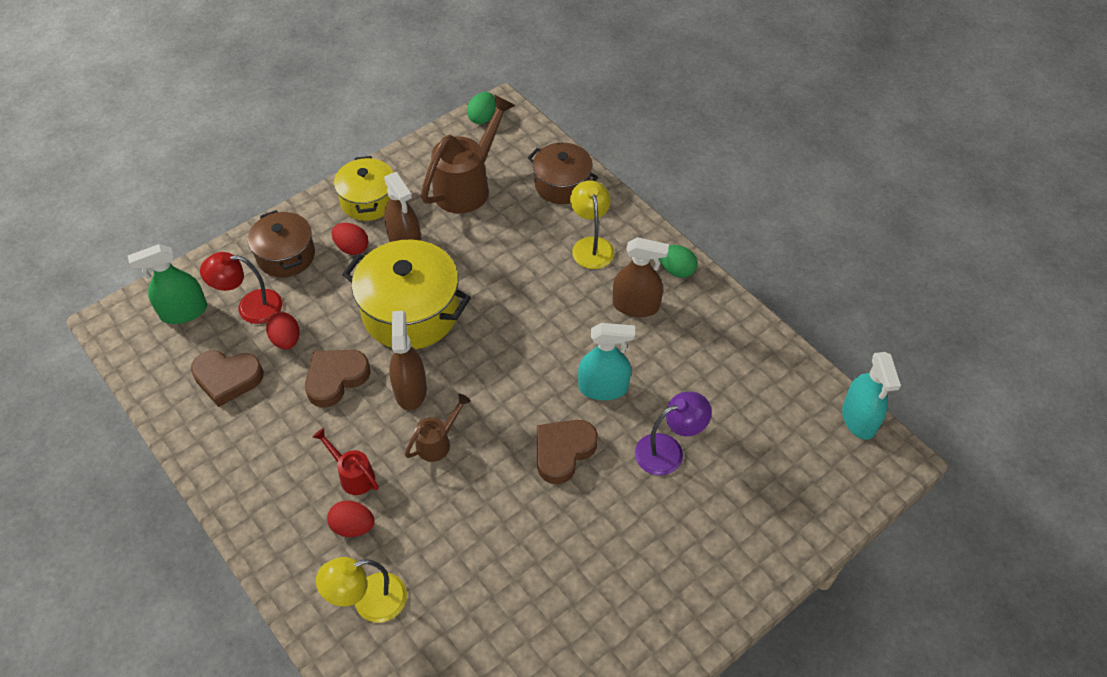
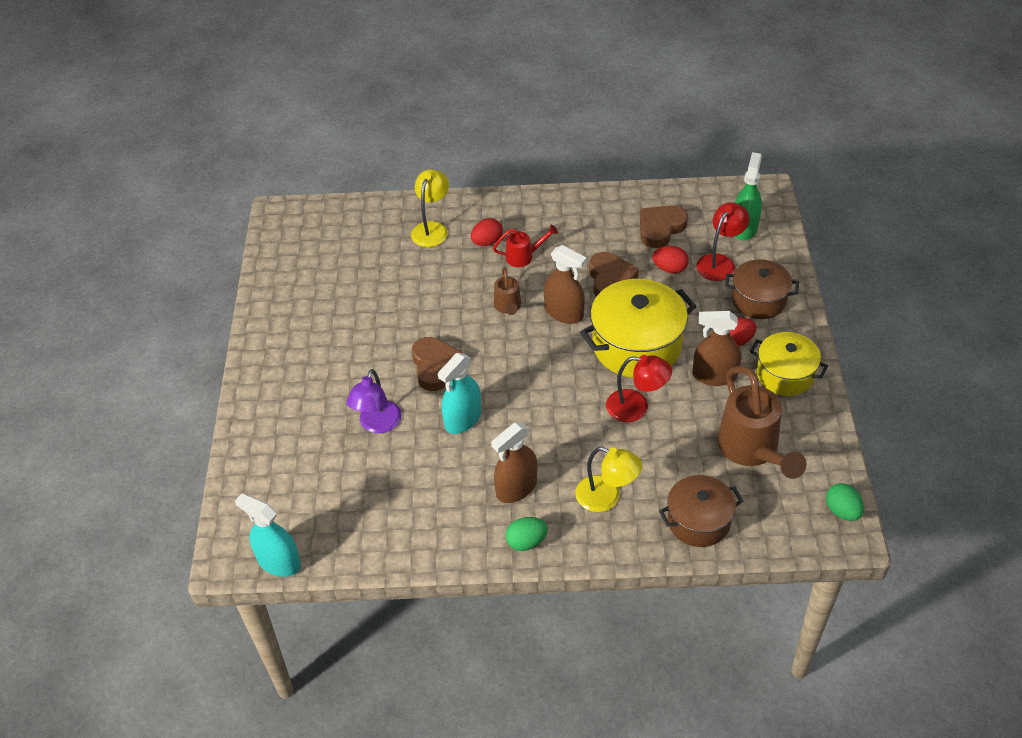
camera: 130 degrees right, 5 degrees down
none -> red lamp [606,355,672,422]

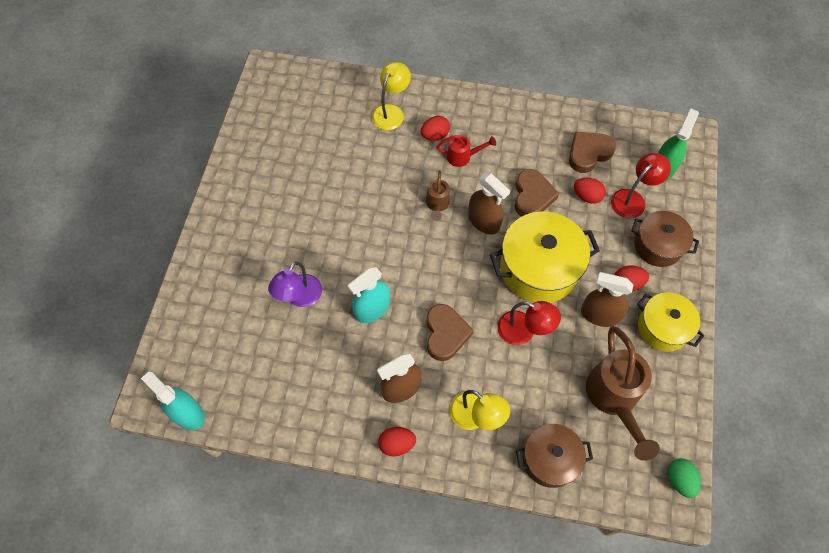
camera: 10 degrees right, 15 degrees up
brown heart [412,337,463,391] -> brown heart moved to [427,304,474,361]
green egg [505,517,548,551] -> red egg [378,427,416,456]

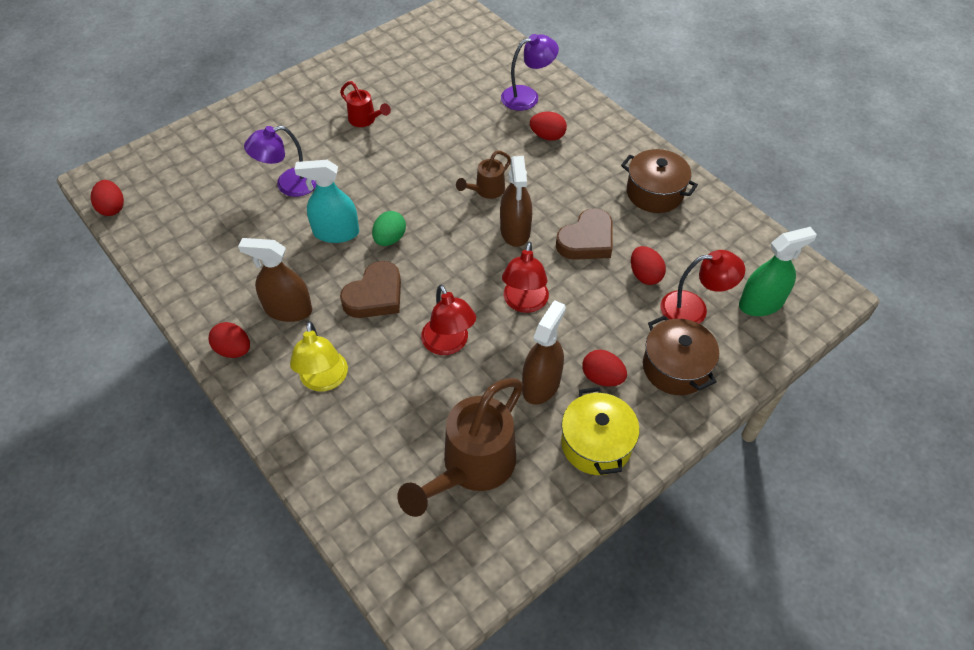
camera: 40 degrees right, 10 degrees down
turquoise spray bottle [141,371,205,430] -> red egg [91,180,124,216]
yellow lamp [372,62,411,130] -> purple lamp [501,34,559,111]
red watering can [436,135,496,167] -> red watering can moved to [340,81,391,127]
yellow pot [490,211,600,303] -> red lamp [502,242,549,313]
brown pot [516,424,593,488] -> brown pot moved to [621,149,698,213]
brown heart [569,131,616,173] -> none
brown spray bottle [581,272,634,327] -> brown spray bottle turned 60 degrees clockwise [522,300,566,405]
green egg [668,458,701,498] -> green egg moved to [372,211,406,246]

